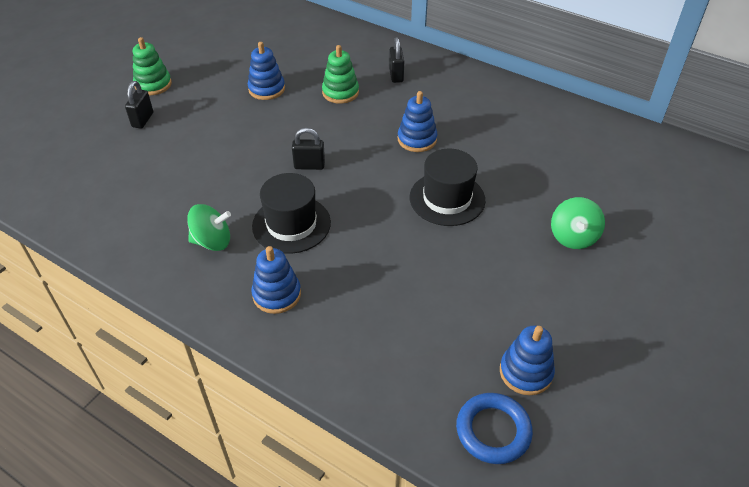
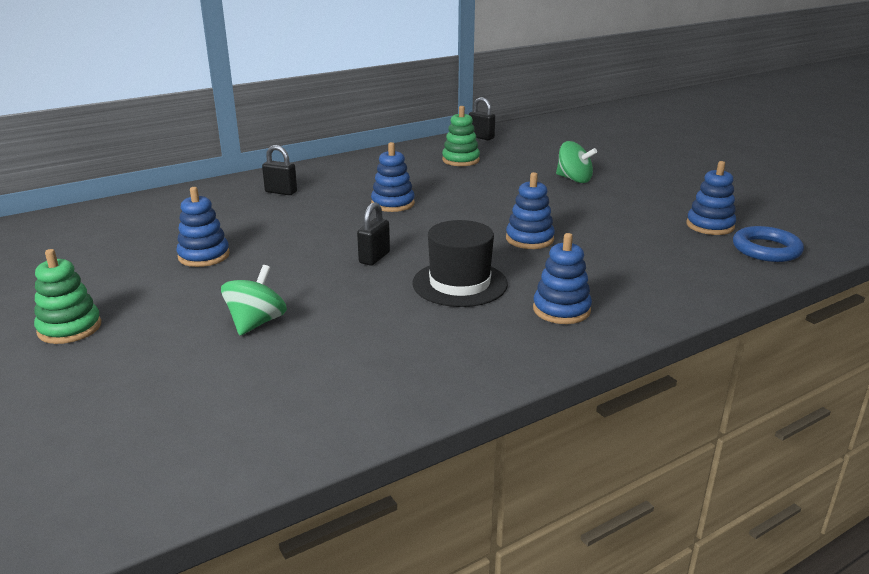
camera: 65 degrees left, 20 degrees down
black padlock [125,81,153,128] -> black padlock moved to [469,97,495,140]
green spinning top [187,204,231,251] -> green spinning top moved to [221,265,287,336]
green stacking toy [322,45,359,104] -> green stacking toy moved to [442,106,480,166]
black hat [410,149,485,226] -> none
none -> blue stacking toy [506,172,555,249]

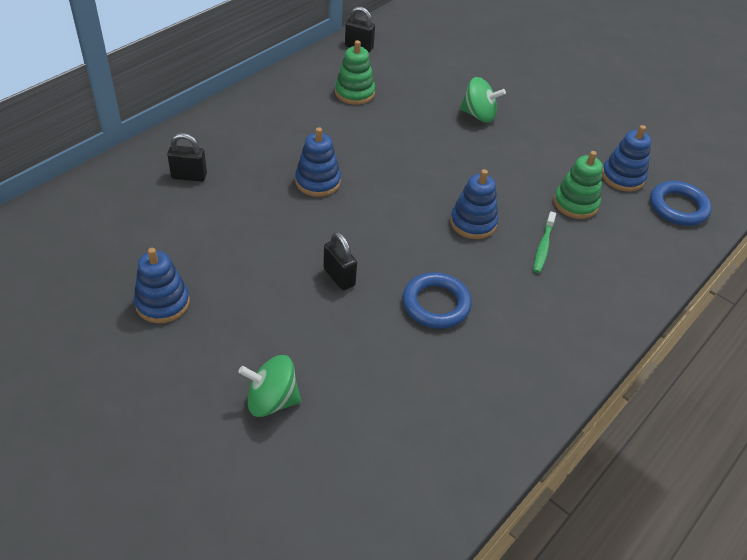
camera: 20 degrees left, 20 degrees up
green stacking toy [34,249,101,344] -> green stacking toy moved to [554,151,603,219]
green spinning top [221,265,287,336] -> green spinning top turned 90 degrees counterclockwise [238,355,301,417]
black padlock [357,202,390,265] -> black padlock turned 45 degrees counterclockwise [323,232,357,290]
black hat [412,220,508,307] -> blue ring [403,272,472,329]
blue stacking toy [533,233,592,324] -> none
none -> green toothbrush [533,211,556,273]

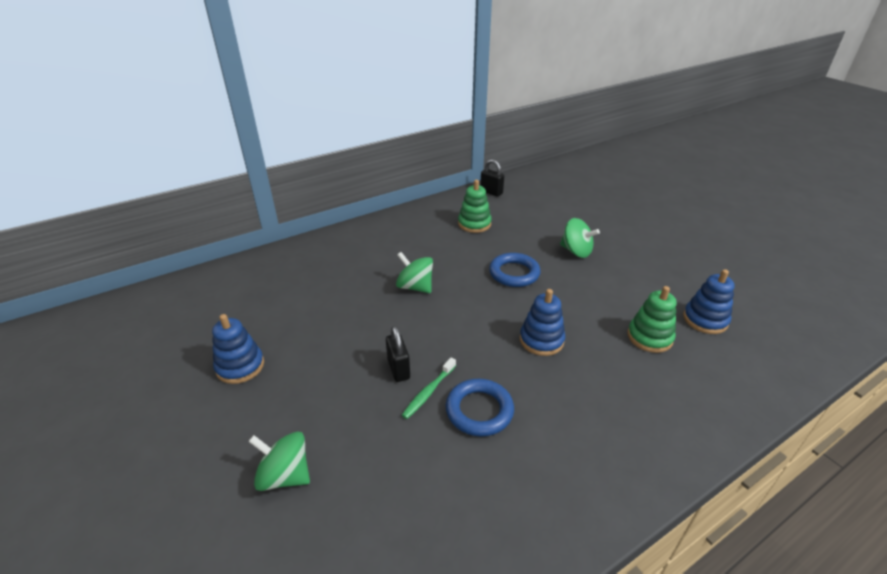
camera: 20 degrees right, 10 degrees down
black padlock [167,133,207,182] -> none
blue stacking toy [295,127,341,197] -> green spinning top [396,252,433,293]
green toothbrush [533,211,556,273] -> green toothbrush moved to [402,357,456,419]
blue ring [650,181,712,226] -> blue ring moved to [489,253,541,287]

